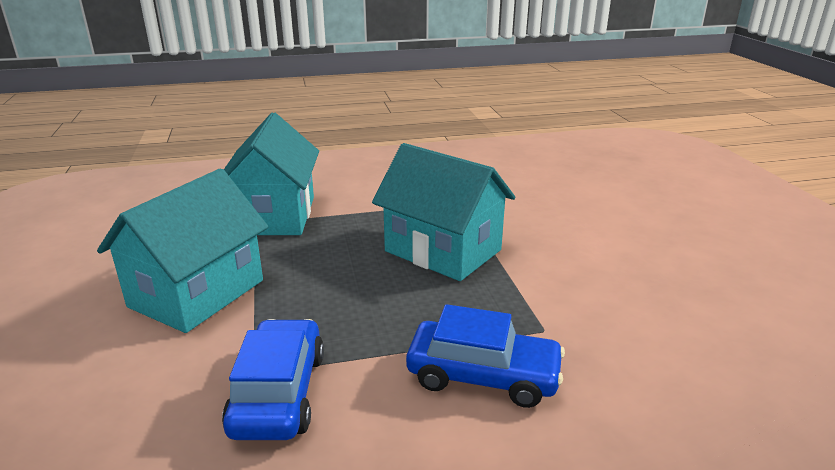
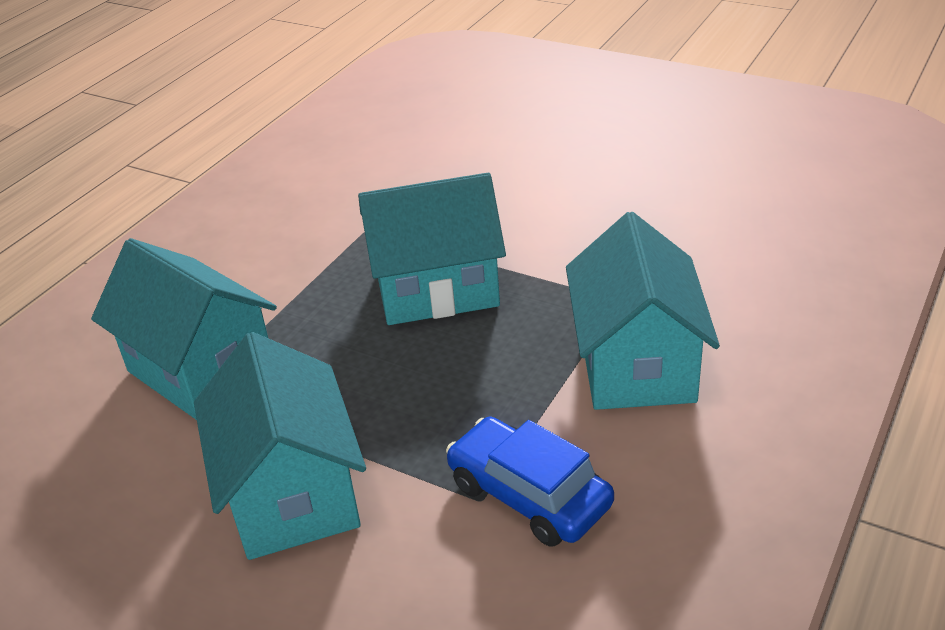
camera: 45 degrees left, 10 degrees up
blue car [406,304,565,408] -> turquoise house [566,212,720,410]

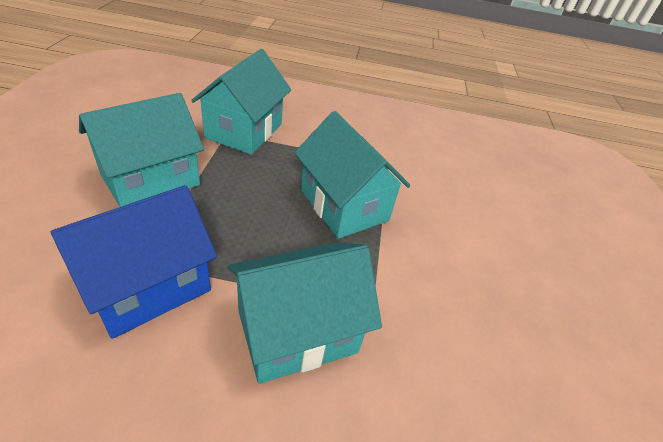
camera: 60 degrees right, 5 degrees up
blue car [446,417,614,547] -> blue house [51,185,217,339]

